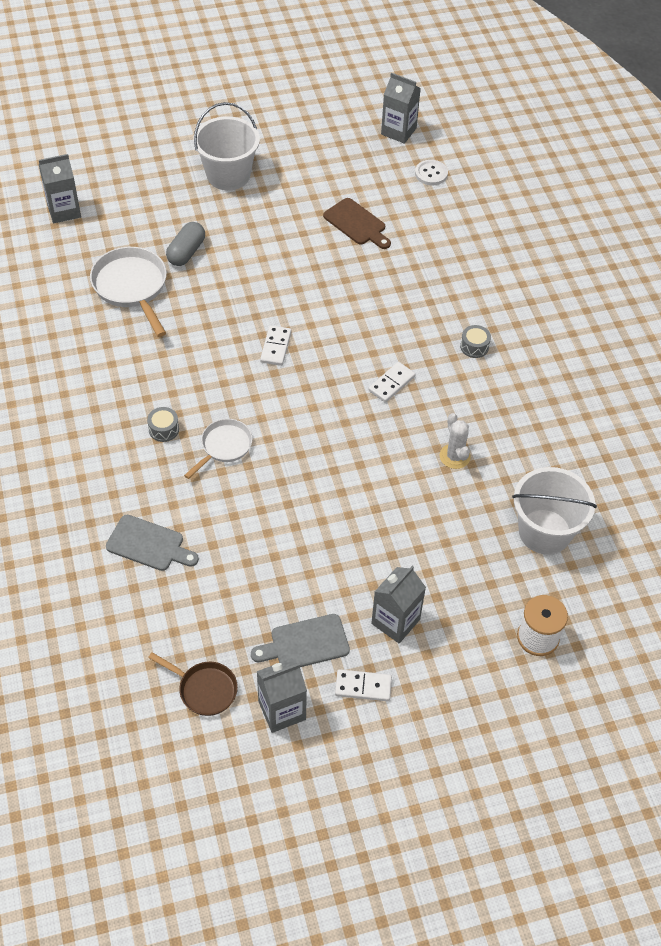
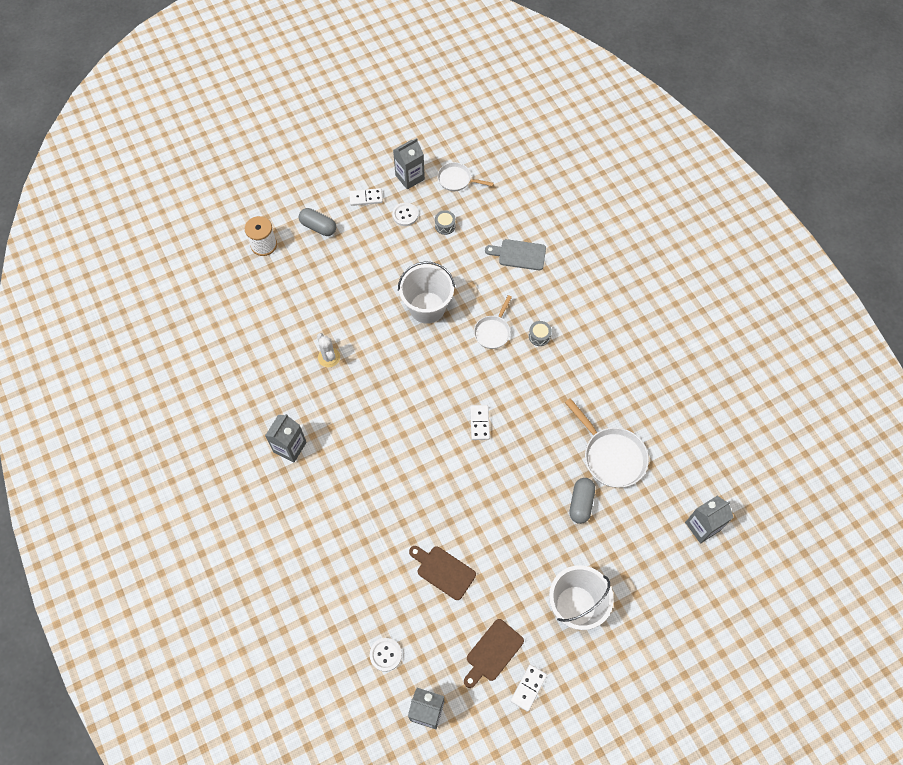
camera: 170 degrees right, 10 degrees up
brown pan [148,652,238,716] -> white pan [437,162,494,191]
grey cutting board [251,614,350,667] -> white button [392,203,418,226]
white domino [368,362,415,403] -> white domino moved to [511,664,547,712]
grey carton [371,566,426,643] -> grey carton moved to [265,414,307,462]
grey drum [460,325,491,358] -> grey drum moved to [435,210,456,235]
white bucket [512,467,597,555] -> white bucket moved to [398,262,455,324]
none -> grey capsule [299,208,336,236]
none -> brown cutting board [464,619,524,688]

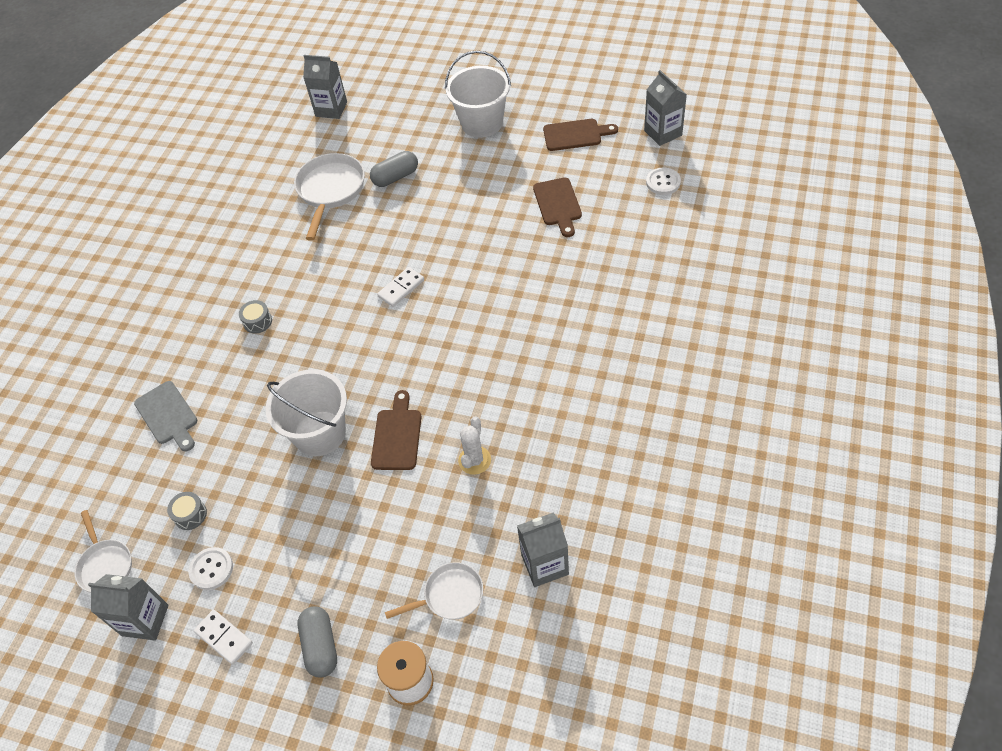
camera: 130 degrees left, 10 degrees down
grey carton [265,414,307,462] -> grey carton moved to [517,512,569,587]
white pan [474,295,512,349] -> white pan moved to [385,562,483,620]
white domino [511,664,547,712] -> none
none -> brown cutting board [371,390,421,470]

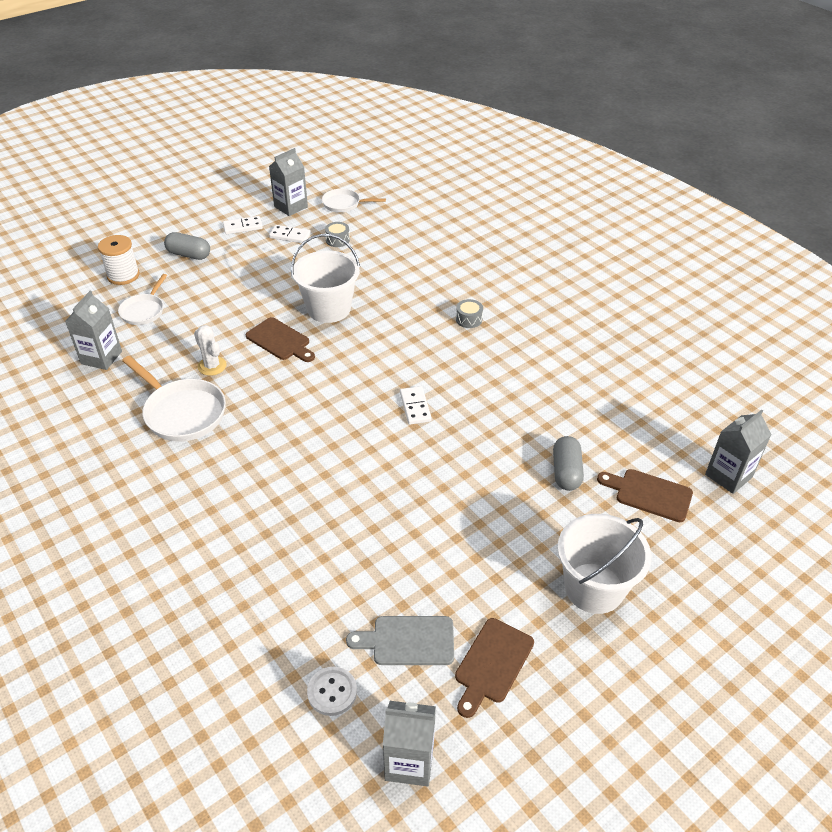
camera: 120 degrees right, 10 degrees down
grey cutting board [134,381,197,452] -> grey cutting board moved to [346,616,454,665]
white button [189,547,233,590] -> white domino [269,225,311,243]
white pan [294,153,365,241] -> white pan moved to [122,356,226,442]
brown cutting board [533,177,582,237] -> brown cutting board moved to [597,469,693,522]

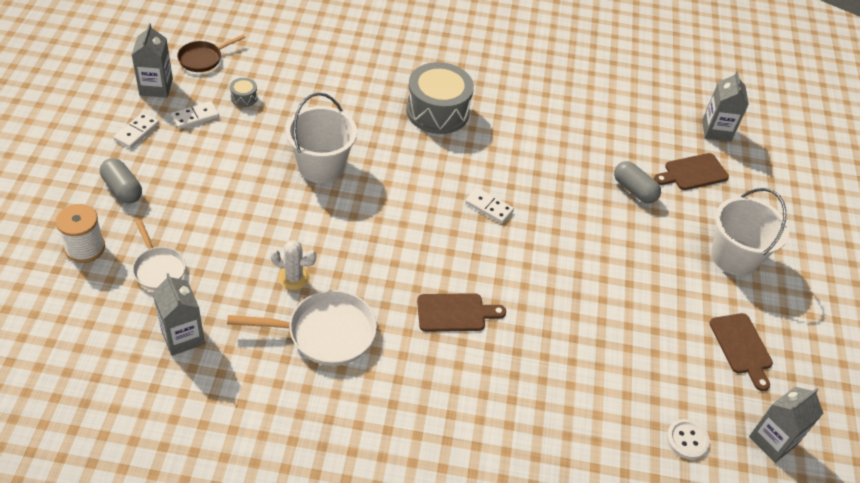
camera: 50 degrees left, 5 degrees up
grey capsule [164,232,210,260] -> grey capsule turned 75 degrees clockwise [100,158,142,204]
brown cutting board [246,317,315,362] -> brown cutting board moved to [417,293,506,332]
white pan [322,189,386,213] -> brown pan [177,35,245,72]
grey cutting board [346,616,454,665] -> none
grey drum [456,299,483,328] -> grey drum [406,62,474,134], size x2.44

